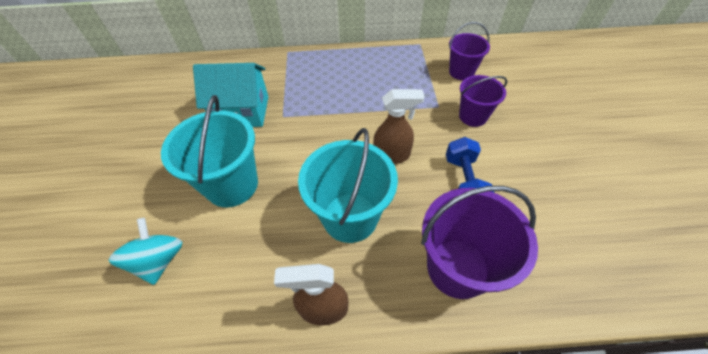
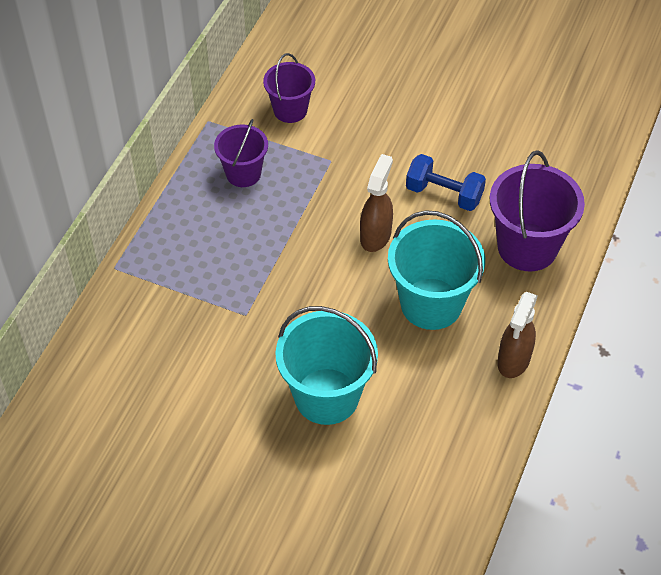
camera: 65 degrees left, 0 degrees up
turquoise spinning top [109,218,182,285] -> none
turquoise house [193,63,268,127] -> none
purple bucket [459,75,508,127] -> purple bucket moved to [214,119,268,187]

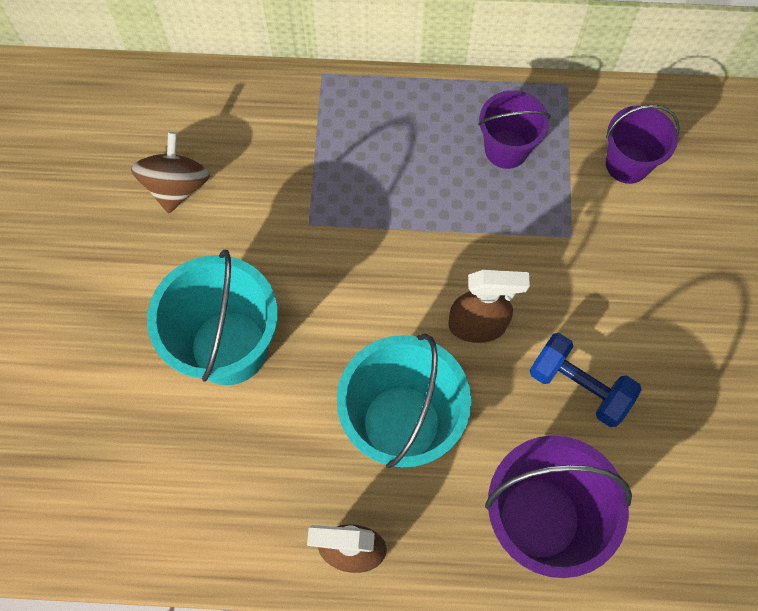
camera: 70 degrees right, 15 degrees up
blue dumbbell [406,154,486,211] -> blue dumbbell turned 60 degrees counterclockwise [529,333,642,427]
none -> brown spinning top [131,132,210,213]

